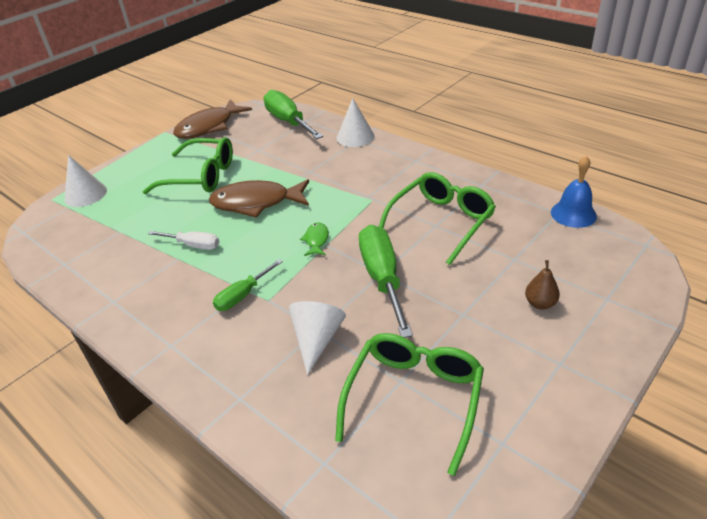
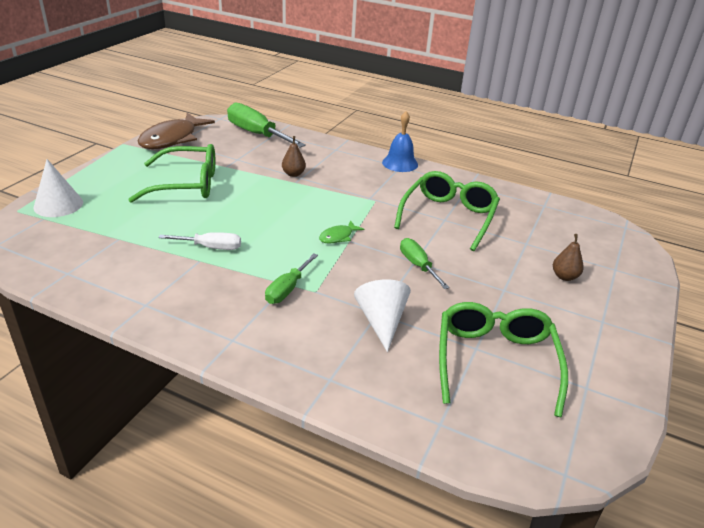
camera: 20 degrees left, 5 degrees down
brown fish [209,179,309,218] -> none
green fish [300,222,329,256] -> green fish turned 120 degrees counterclockwise [319,220,364,244]
white cone [337,98,375,147] -> none
green screwdriver [359,225,413,338] -> green screwdriver [400,238,450,289], size x0.56
blue bell [551,156,597,228] -> blue bell moved to [382,111,418,172]
none -> brown pear [282,136,306,177]

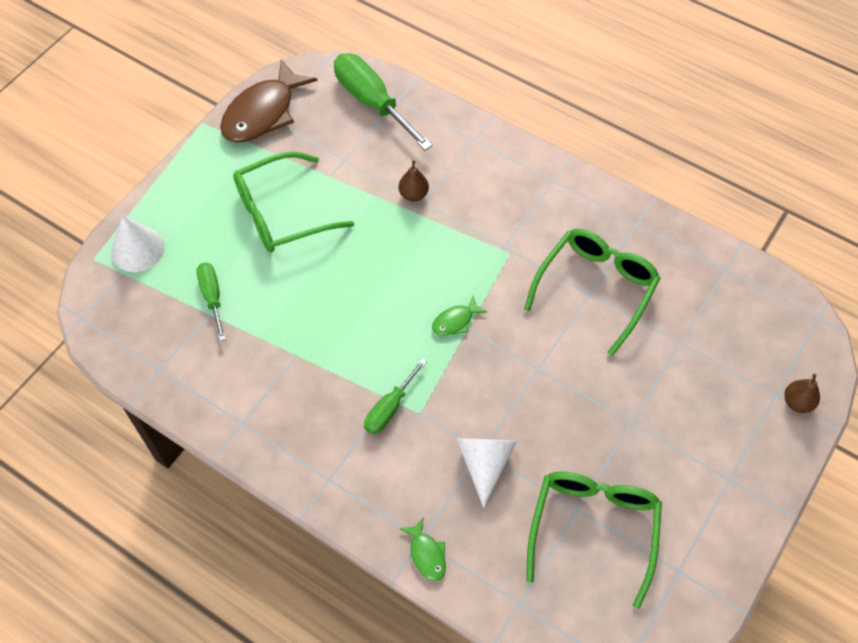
camera: 10 degrees right, 25 degrees up
green glasses [128,144,215,203] -> green glasses turned 150 degrees clockwise [233,152,354,253]
white screwdriver [158,232,241,250] -> none
blue bell [382,111,418,172] -> none
green screwdriver [400,238,450,289] -> green screwdriver moved to [196,263,226,341]
brown pear [553,234,584,281] -> brown pear moved to [784,374,820,413]
none -> green fish [399,517,446,581]

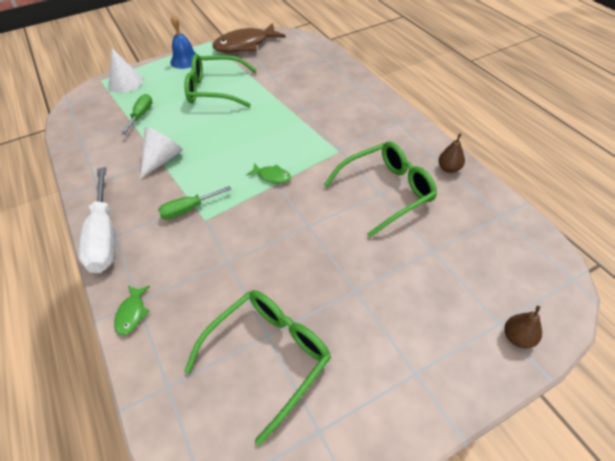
camera: 30 degrees right, 10 degrees down
green screwdriver [334,53,432,150] -> none
brown pear [399,160,429,202] -> brown pear moved to [438,133,465,173]
green fish [432,296,487,336] -> green fish turned 150 degrees counterclockwise [246,163,291,183]
white cone [456,438,517,508] -> white cone moved to [140,127,183,179]
none -> white screwdriver [78,167,115,273]
none -> blue bell [170,15,196,69]

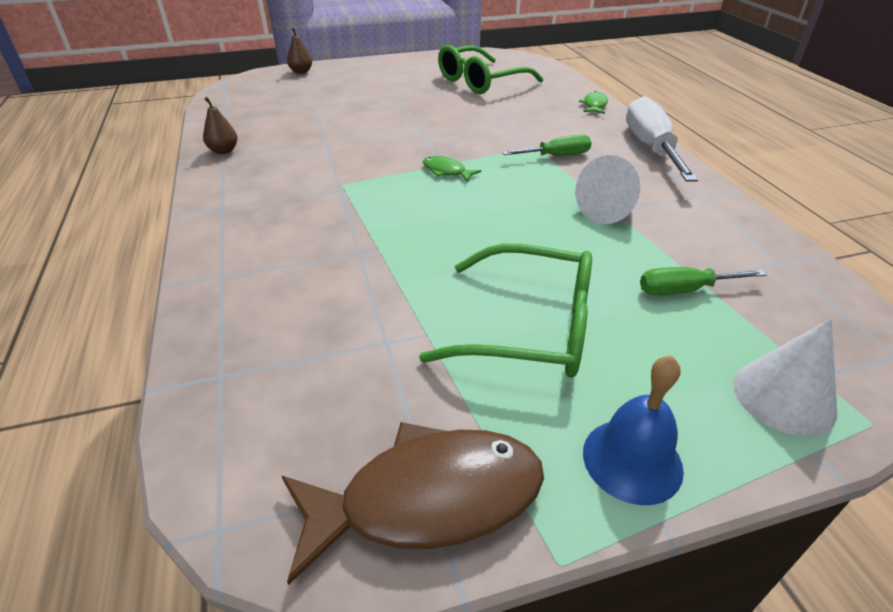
camera: 170 degrees left, 10 degrees down
green screwdriver [121,94,152,135] -> green screwdriver turned 60 degrees clockwise [640,267,767,296]
green glasses [324,141,437,238] -> none

